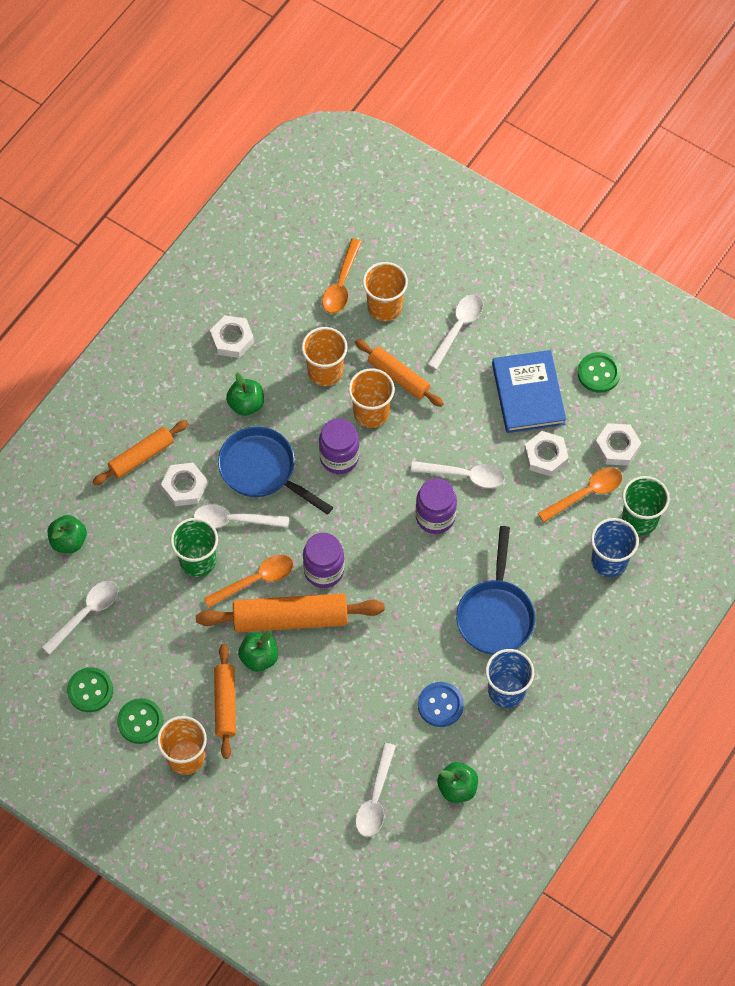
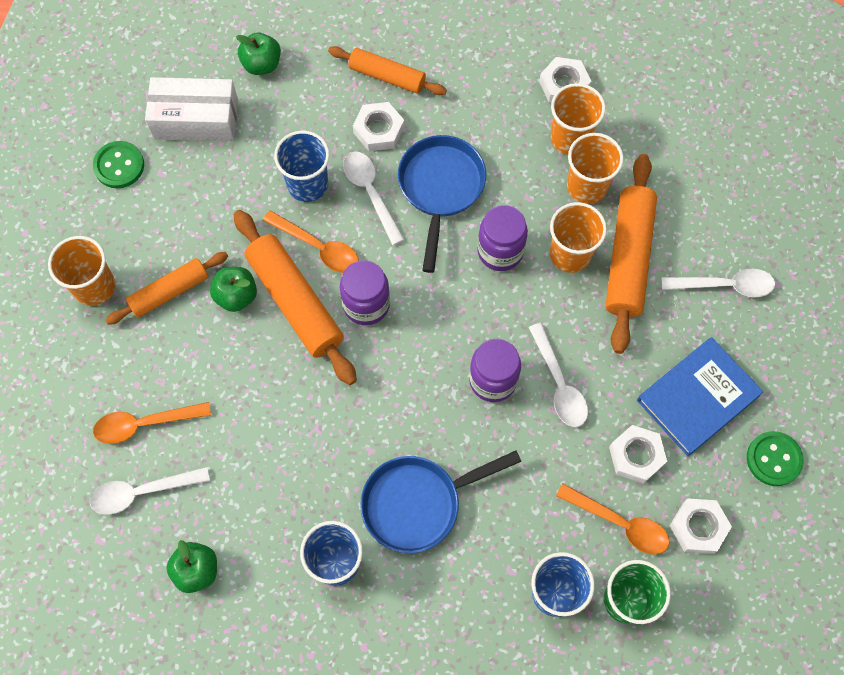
camera: 60 degrees right, 5 degrees up
white spoon [42,581,118,655] -> white box [145,77,238,141]
green button [117,698,164,744] -> none
green cup [171,518,218,577] -> blue cup [274,131,330,202]
green apple [226,373,264,416] -> none
orange spoon [322,238,362,313] -> orange spoon moved to [93,402,211,444]
orange rolling pin [355,339,444,407] -> orange rolling pin [605,154,657,354], size x1.60
orange cup [363,262,408,321] -> orange cup moved to [551,83,606,155]
blue button [418,682,464,727] -> none

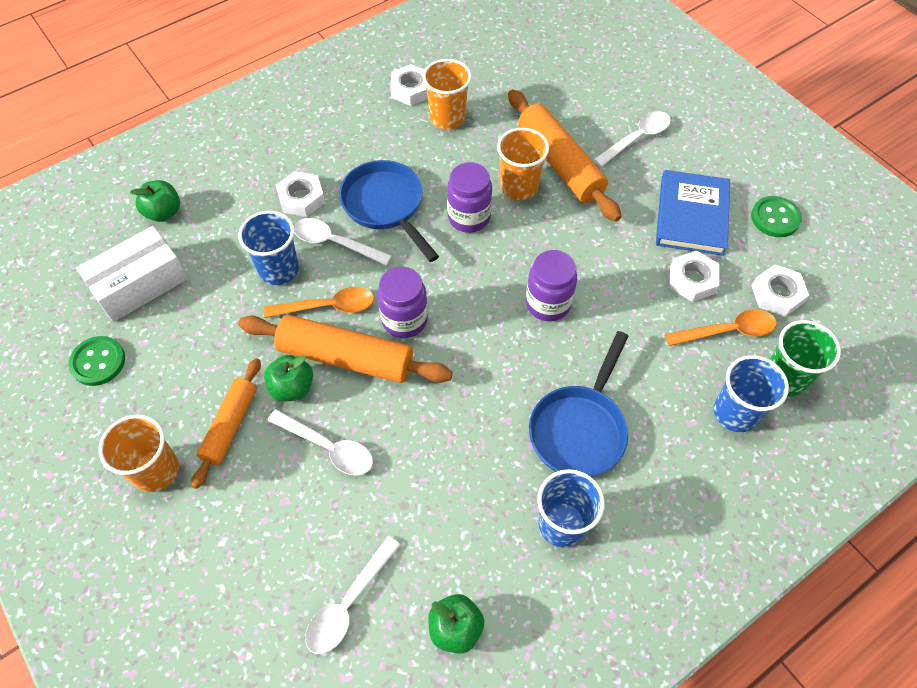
camera: 40 degrees left, 10 degrees down
orange spoon [93,402,211,444] -> none
orange rolling pin [328,46,447,95] -> none
white spoon [528,323,588,427] -> white spoon moved to [268,409,373,476]
orange cup [567,133,624,204] -> none

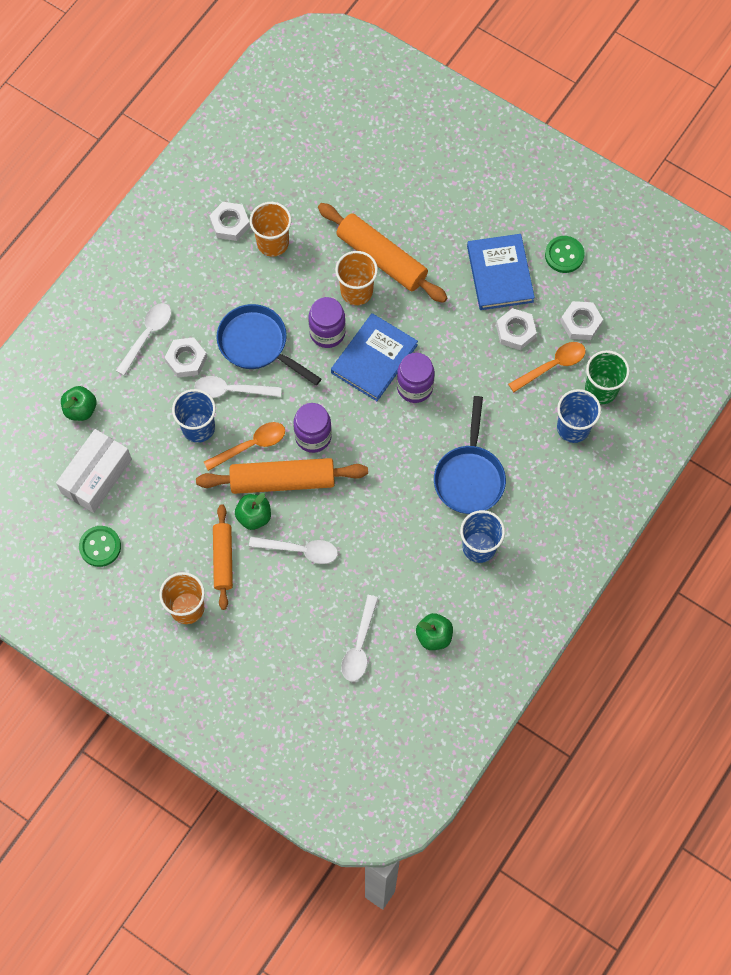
camera: 20 degrees left, 10 degrees up
white spoon [593,111,671,167] -> white spoon moved to [116,303,171,376]
none -> blue book [331,313,418,401]

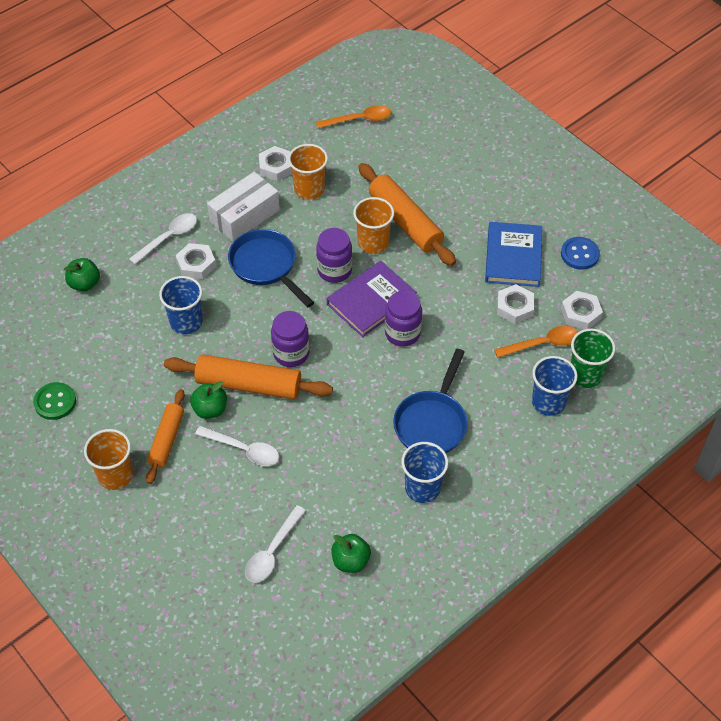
camera: 15 degrees right, 15 degrees down
white box [56,429,132,513] -> white box moved to [207,171,280,242]
white spoon [194,376,282,398] -> none
orange spoon [204,422,285,471] -> orange spoon moved to [316,105,391,128]
blue book [331,313,418,401] -> purple book [327,261,417,337]
green button [545,236,585,273] -> blue button [561,237,600,270]

